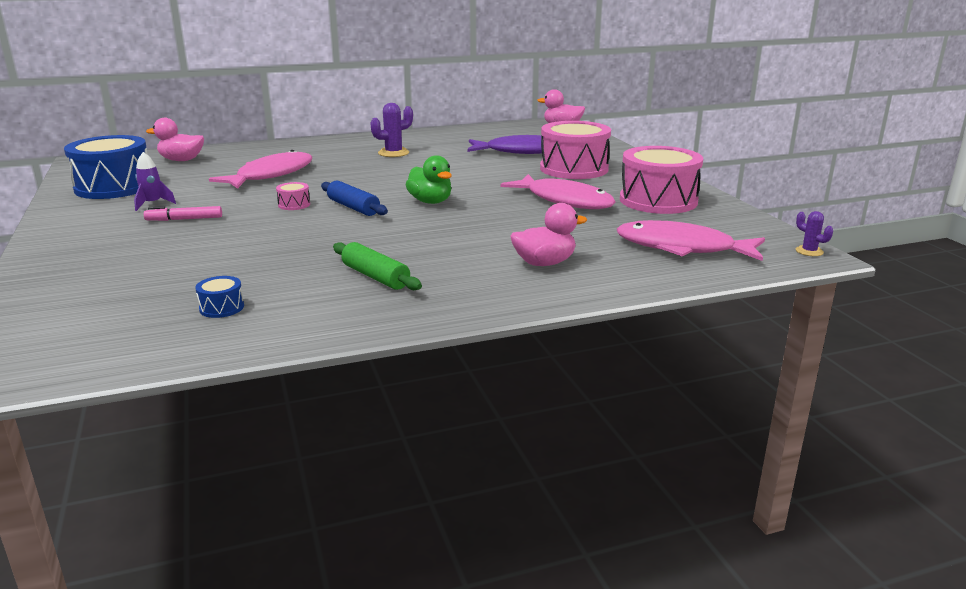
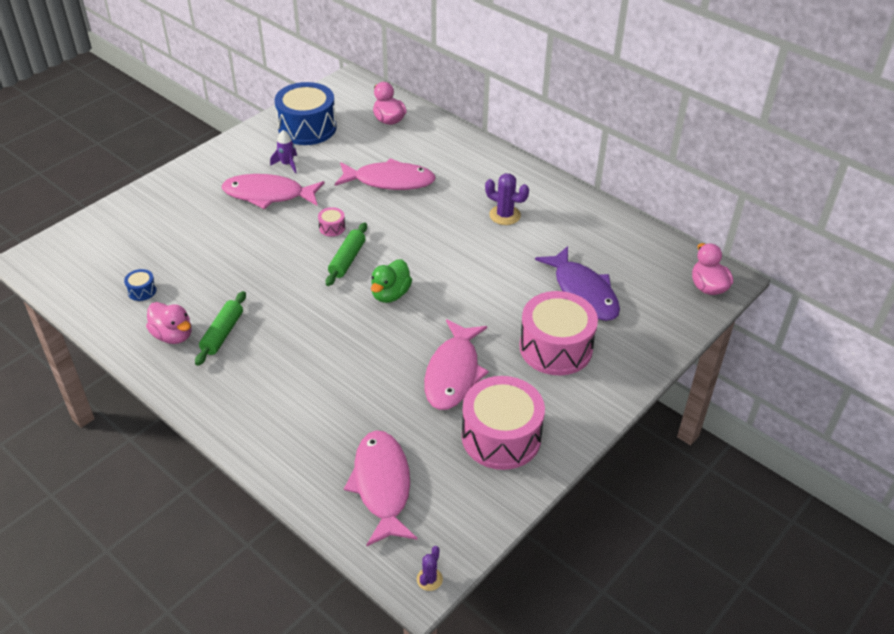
camera: 60 degrees right, 20 degrees up
pink marker [144,206,222,221] -> pink fish [222,174,324,209]
blue rolling pin [321,180,388,216] -> green rolling pin [326,222,367,286]
pink duck [510,203,587,266] -> pink duck moved to [146,302,192,344]

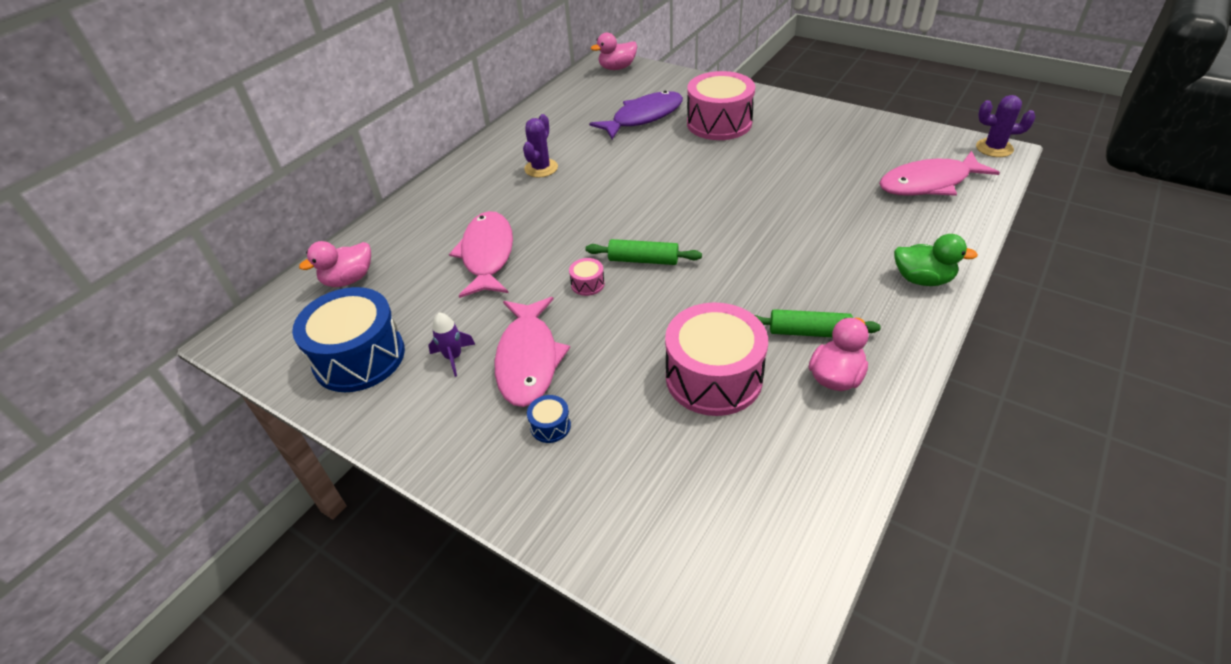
camera: 95 degrees left, 0 degrees up
blue drum [124,269,157,301] -> blue drum moved to [527,395,571,443]
green duck [371,259,412,303] -> green duck moved to [894,234,978,286]
purple cactus [417,546,443,591] -> purple cactus [976,95,1035,157], size x1.69
pink fish [424,319,489,410] -> none
pink drum [462,376,545,470] -> pink drum moved to [665,302,768,416]

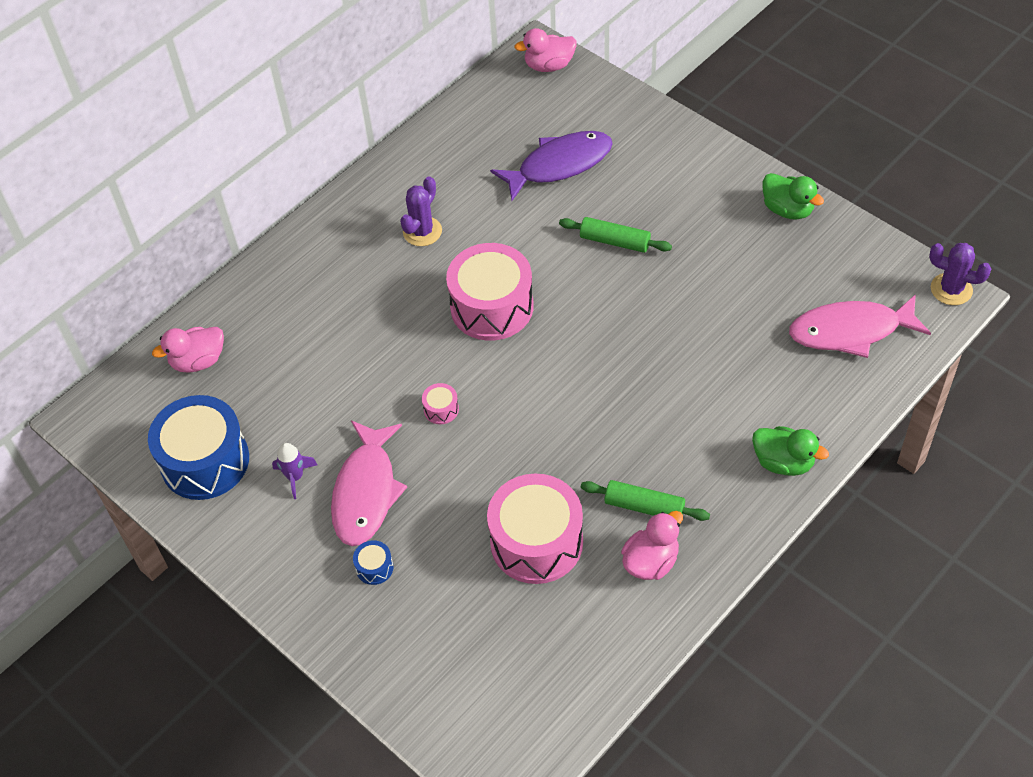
camera: 10 degrees right, 10 degrees up
pink fish [449,211,513,298] -> none
green rolling pin [586,239,702,265] -> green rolling pin moved to [559,217,672,253]
pink drum [687,71,755,140] -> pink drum moved to [446,243,534,341]
none -> green duck [763,173,824,220]

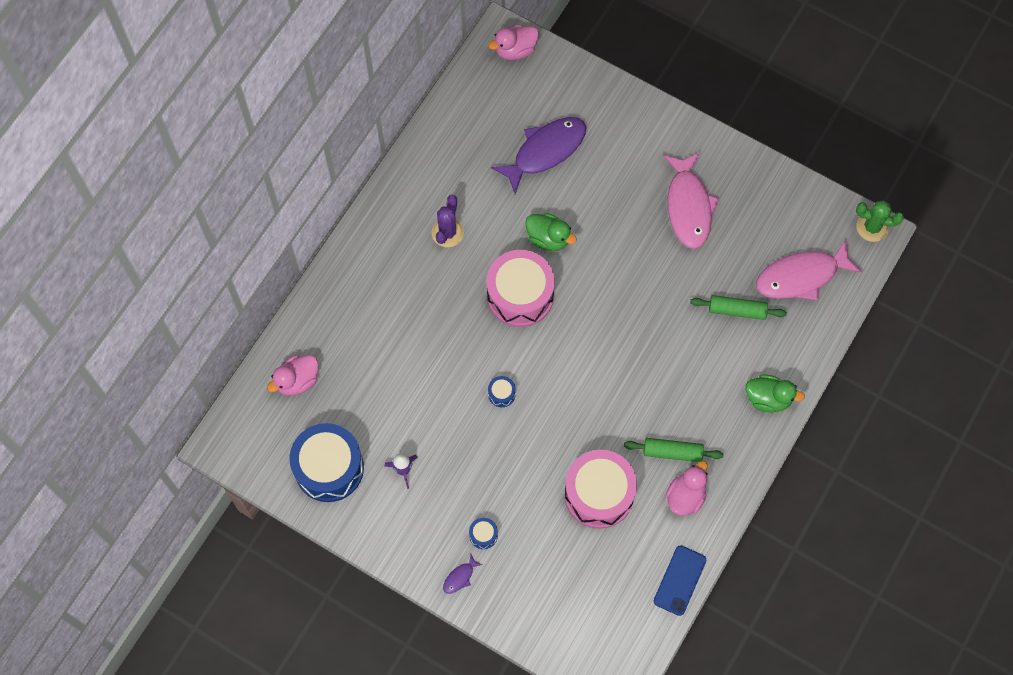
camera: 15 degrees left, 15 degrees up
pink fish [331,421,407,546] -> pink fish moved to [663,152,719,249]
pink drum [422,383,459,424] -> blue drum [488,376,516,407]
green rolling pin [559,217,672,253] -> green rolling pin moved to [690,295,787,320]
green duck [763,173,824,220] -> green duck moved to [525,213,577,251]
purple cactus [929,243,991,305] -> green cactus [856,200,904,242]
none -> purple fish [443,554,483,594]
none -> blue phone [654,545,706,616]

